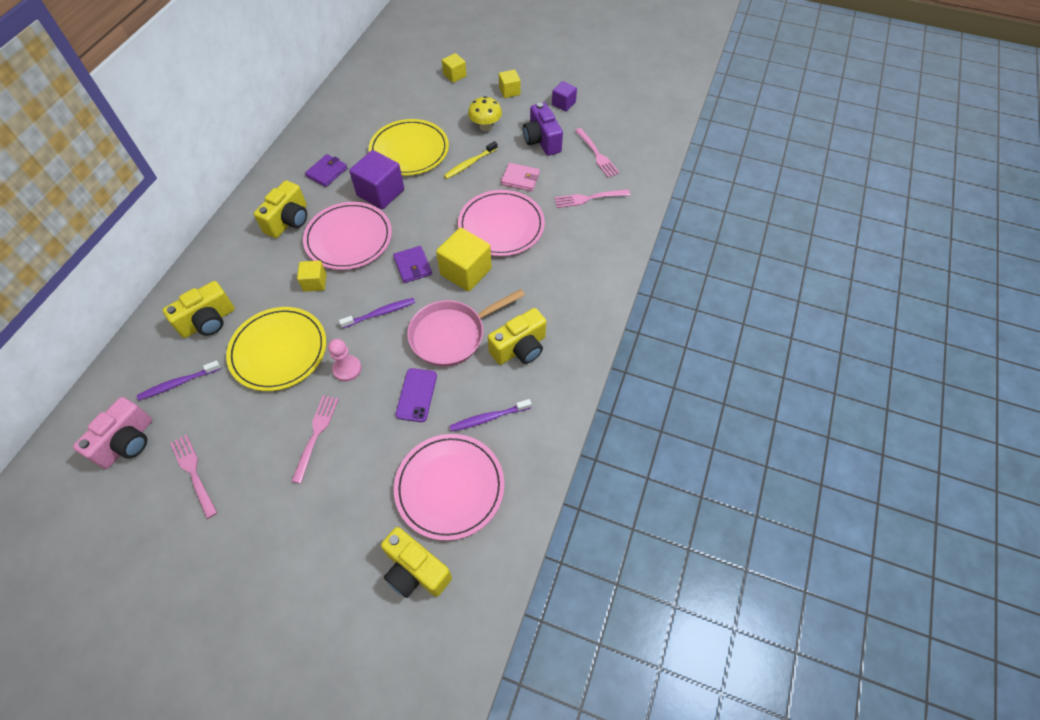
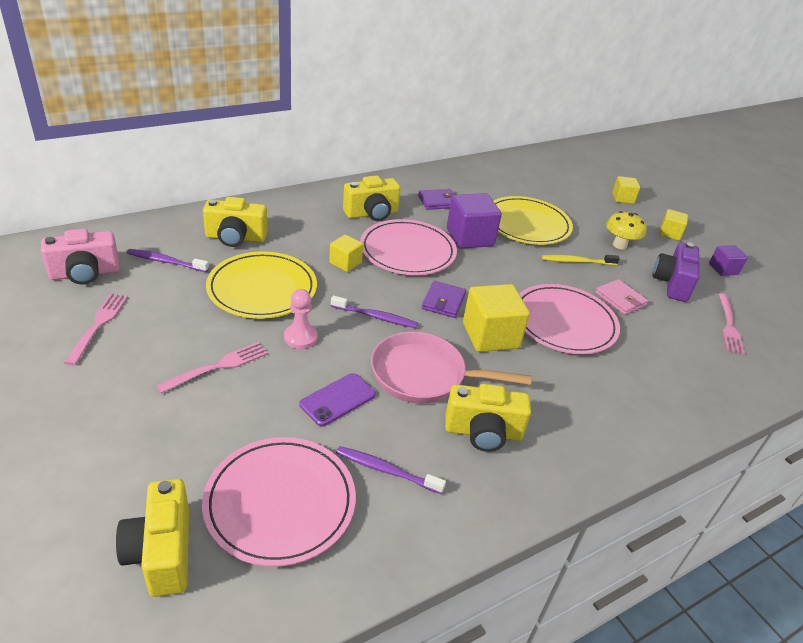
camera: 35 degrees right, 20 degrees down
pink fork [554,189,630,208] -> none

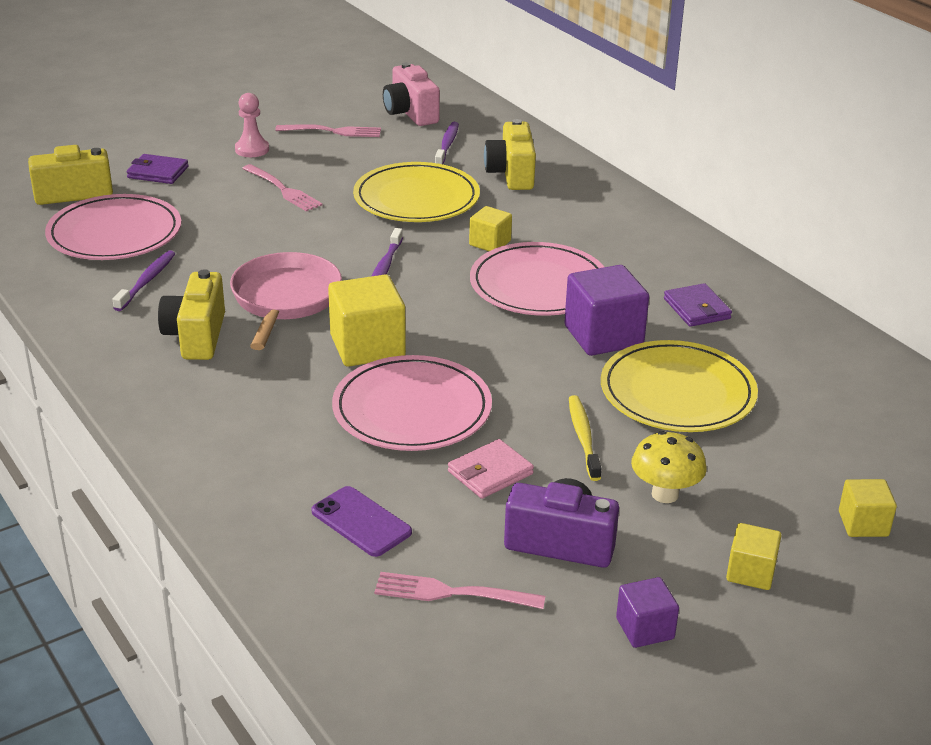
camera: 90 degrees right, 5 degrees down
pink pawn [284,289,318,349] -> pink pawn moved to [235,93,269,157]
purple phone [299,373,376,426] -> purple phone moved to [311,486,412,557]
yellow camera [343,175,401,221] -> none
purple wallet [422,281,466,318] -> purple wallet moved to [127,154,189,184]

